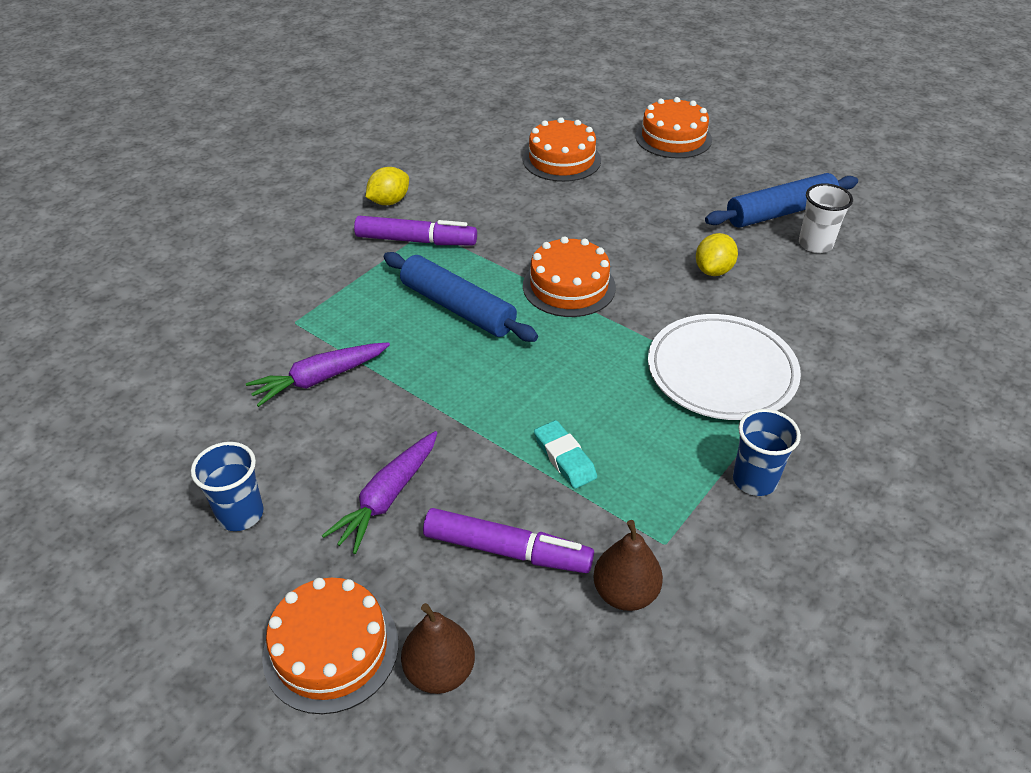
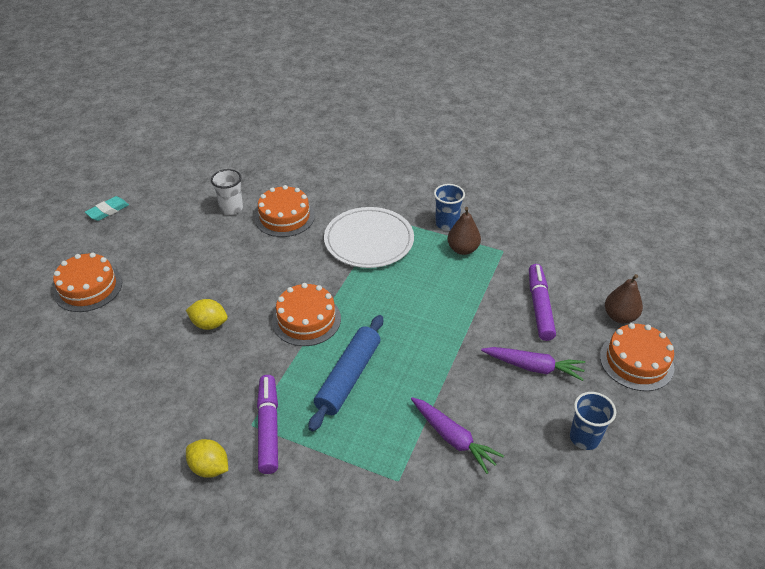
camera: 105 degrees left, 0 degrees up
orange cake [523,117,601,182] -> orange cake moved to [255,185,315,237]
turquoise eraser [534,420,597,489] -> turquoise eraser moved to [85,196,129,221]
brown pear [593,520,663,611] -> brown pear moved to [448,207,481,255]
yellow lemon [696,233,738,276] -> yellow lemon moved to [186,299,228,330]
blue rolling pin [705,173,858,228] -> none

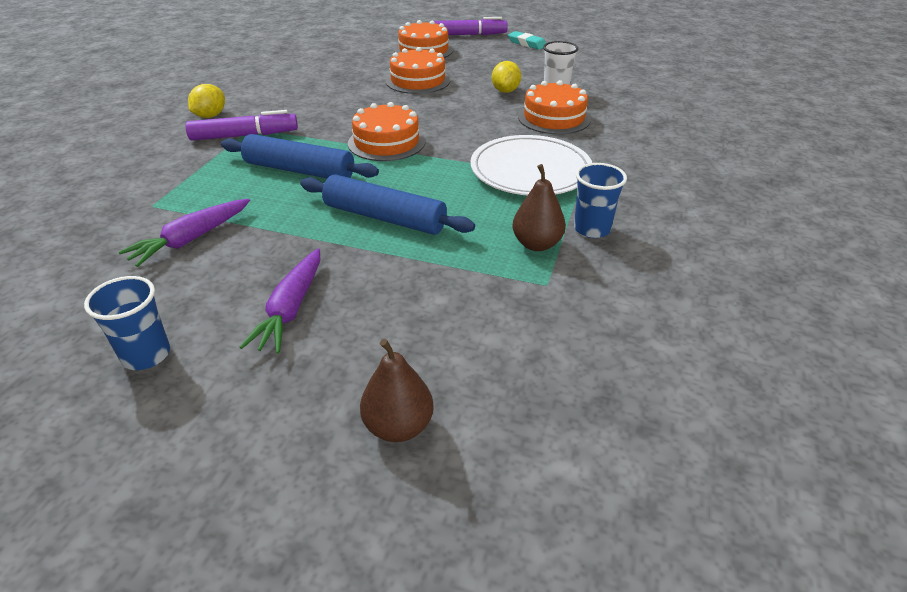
camera: 85 degrees right, 5 degrees down
yellow lemon [186,299,228,330] -> yellow lemon moved to [492,61,521,93]
purple marker [529,264,556,341] -> purple marker moved to [434,17,508,35]
orange cake [600,323,675,391] -> orange cake moved to [386,47,450,94]
none -> blue rolling pin [300,174,475,235]

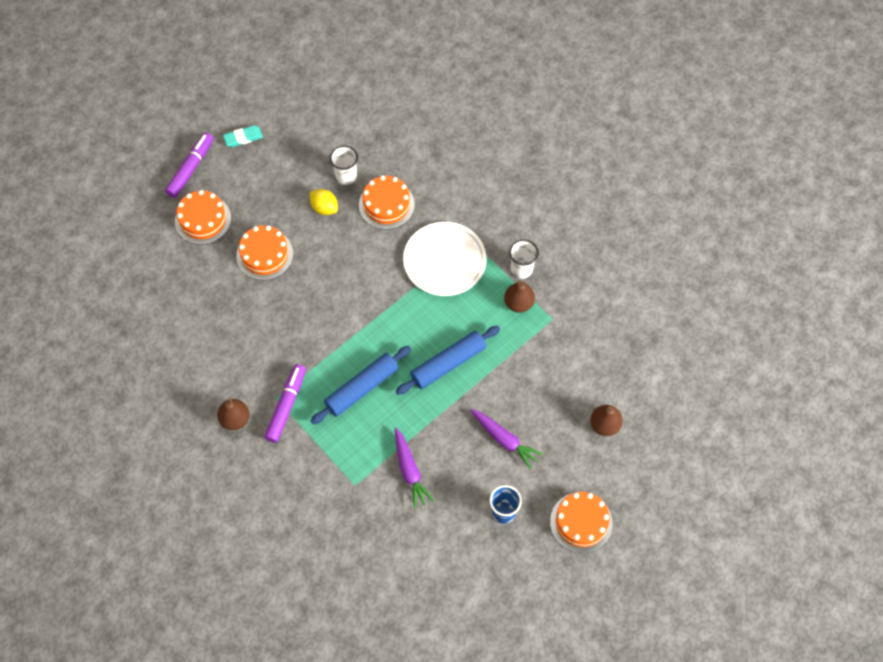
camera: 60 degrees left, 25 degrees up
yellow lemon [188,84,225,118] -> brown pear [217,398,250,430]
orange cake [348,102,425,161] -> orange cake moved to [550,492,613,553]
blue cup [574,163,627,238] -> white cup [509,239,539,279]

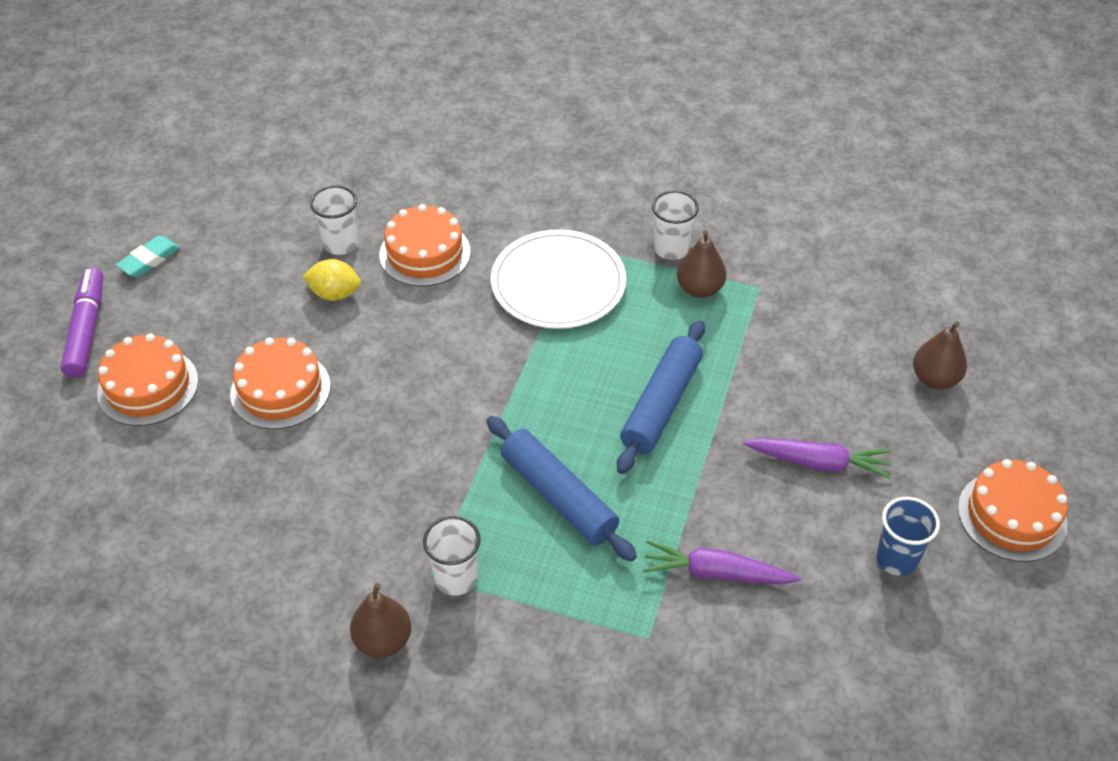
camera: 30 degrees left, 15 degrees down
purple marker [264,364,306,443] -> white cup [423,516,481,596]
blue rolling pin [311,346,411,424] -> blue rolling pin turned 60 degrees counterclockwise [486,416,637,562]
purple carrot [395,428,434,509] -> purple carrot turned 150 degrees clockwise [643,540,801,585]

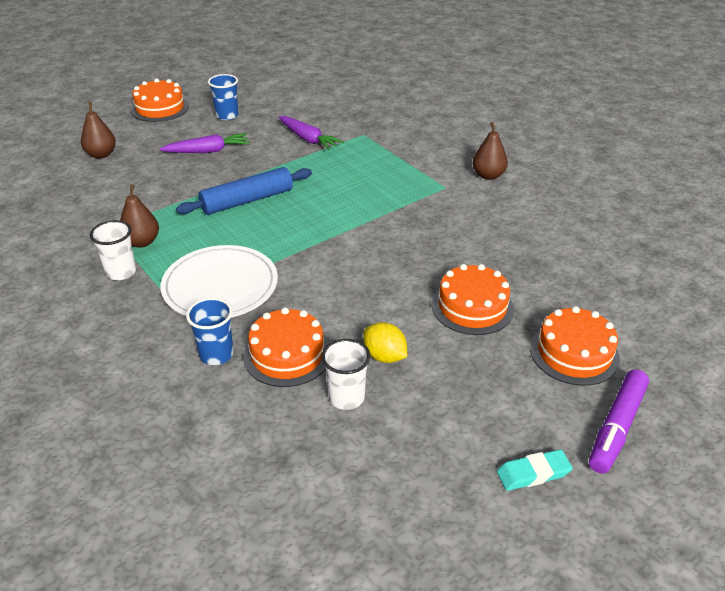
camera: 145 degrees left, 10 degrees down
white cup [423,516,481,596] -> none
blue rolling pin [486,416,637,562] -> none
purple carrot [743,438,891,479] -> purple carrot turned 120 degrees clockwise [160,133,250,153]
none -> blue cup [186,298,234,365]

